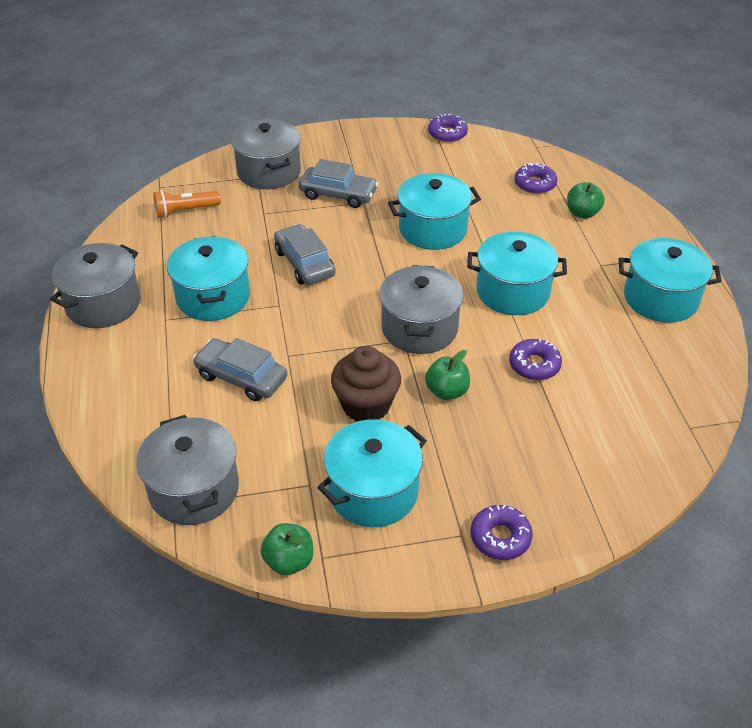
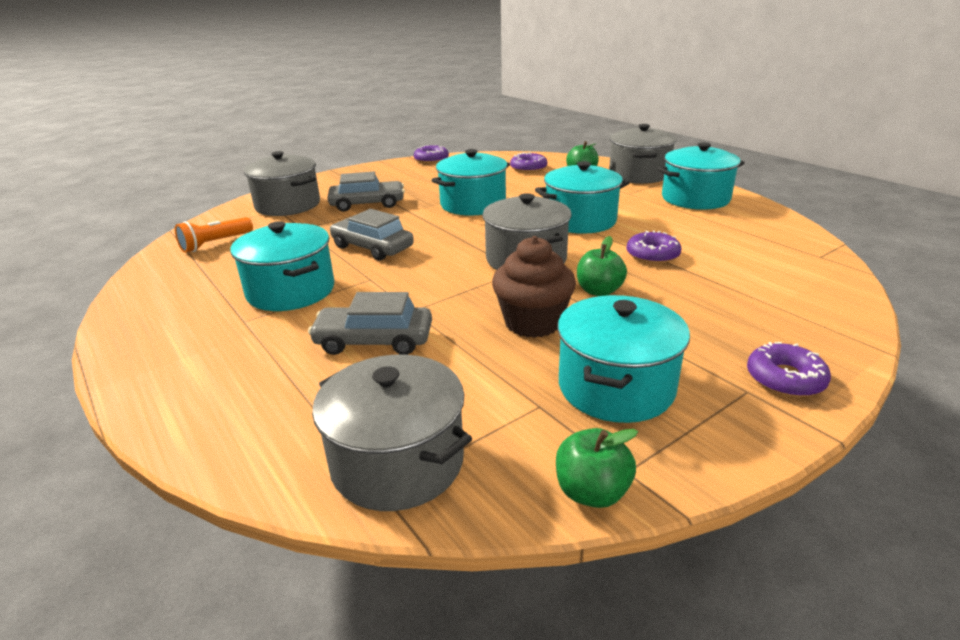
camera: 25 degrees left, 15 degrees down
grey pot [50,243,141,328] -> grey pot moved to [609,124,676,184]

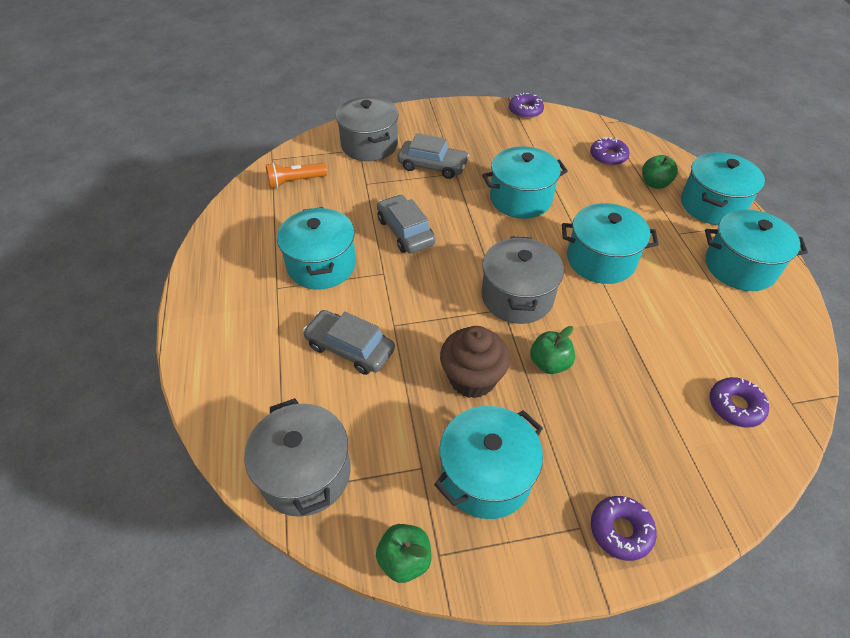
camera: 25 degrees right, 20 degrees up
grey pot [609,124,676,184] -> turquoise pot [681,152,765,225]
purple donut [626,231,681,264] -> purple donut moved to [710,377,769,428]

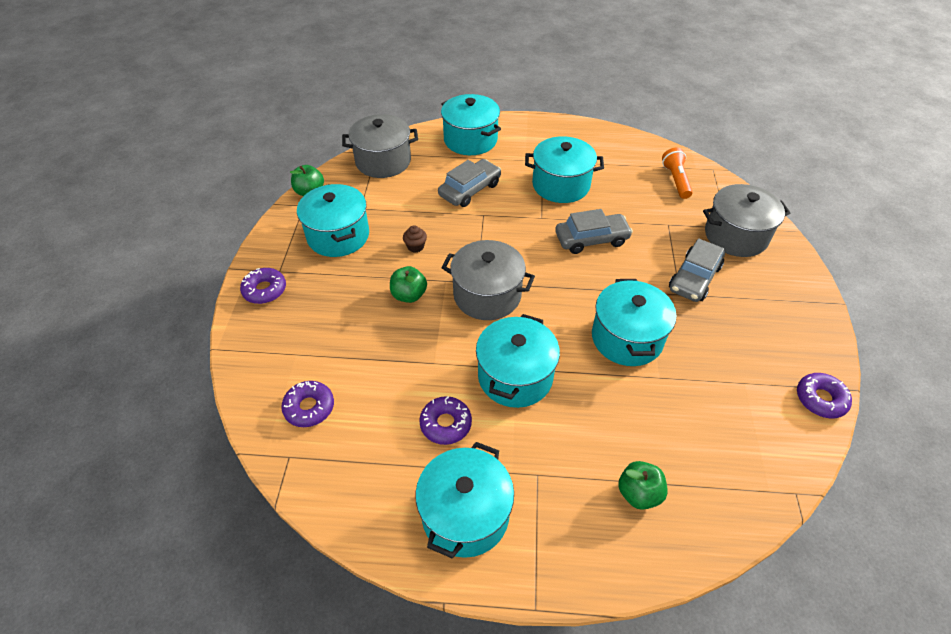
camera: 105 degrees right, 0 degrees up
brown cupcake [440,326,510,398] -> brown cupcake [403,225,427,253], size x0.45
purple donut [590,137,630,166] -> purple donut moved to [419,396,472,445]
turquoise pot [681,152,765,225] -> turquoise pot moved to [441,94,501,155]

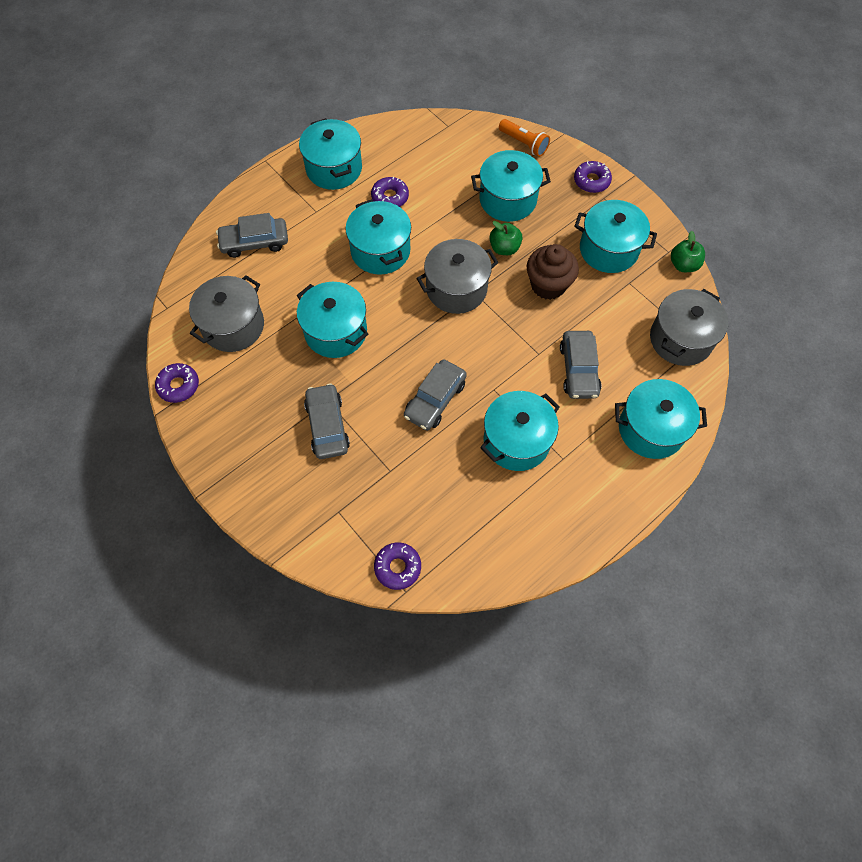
camera: 135 degrees right, 15 degrees up
purple donut [281,381,334,427] -> purple donut moved to [374,542,421,590]
brown cupcake [403,225,427,253] -> brown cupcake [527,244,579,300], size x2.20
green apple [618,461,668,510] -> grey car [216,213,288,258]
orange flashlight [662,148,693,199] -> orange flashlight moved to [499,119,550,157]
grey pot [703,184,791,257] -> grey pot moved to [189,275,264,352]
none -> turquoise pot [471,150,551,222]

